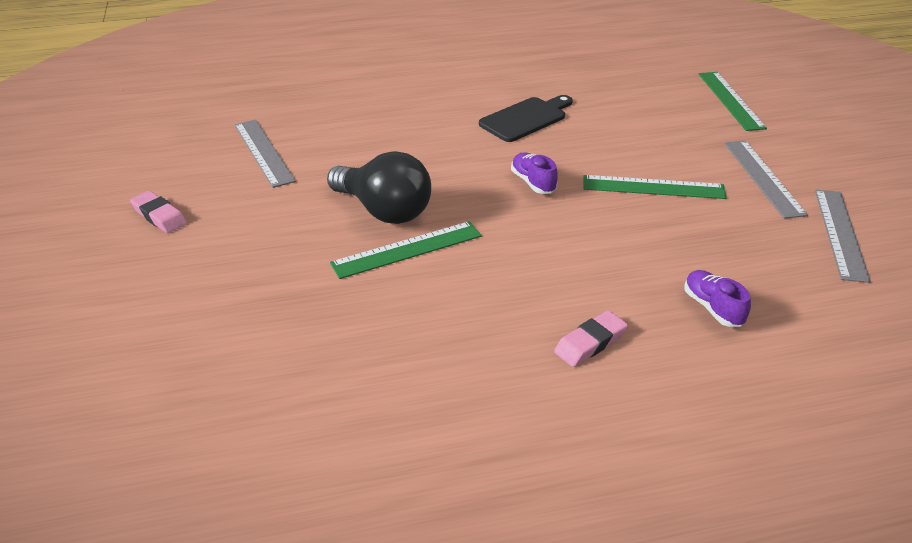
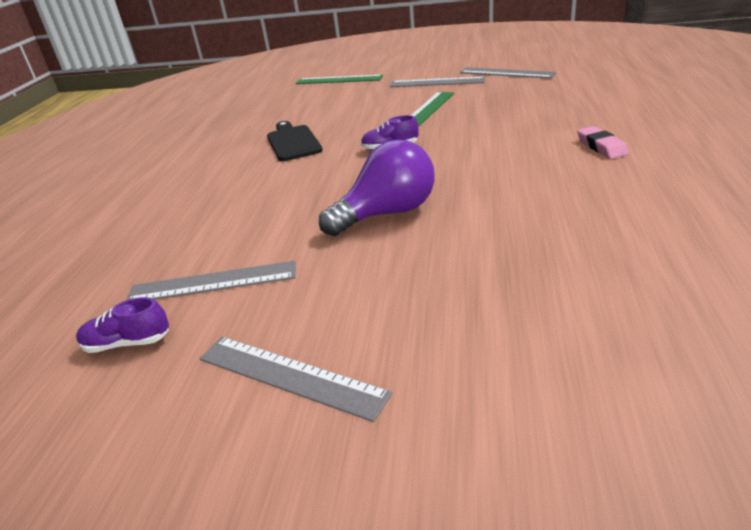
camera: 65 degrees left, 5 degrees down
pink eraser [130,191,187,233] -> grey ruler [199,337,392,422]
black light bulb [327,151,431,224] -> purple light bulb [319,140,435,236]
green ruler [330,221,482,279] -> none
purple shoe [684,270,751,327] -> purple shoe moved to [76,297,169,353]

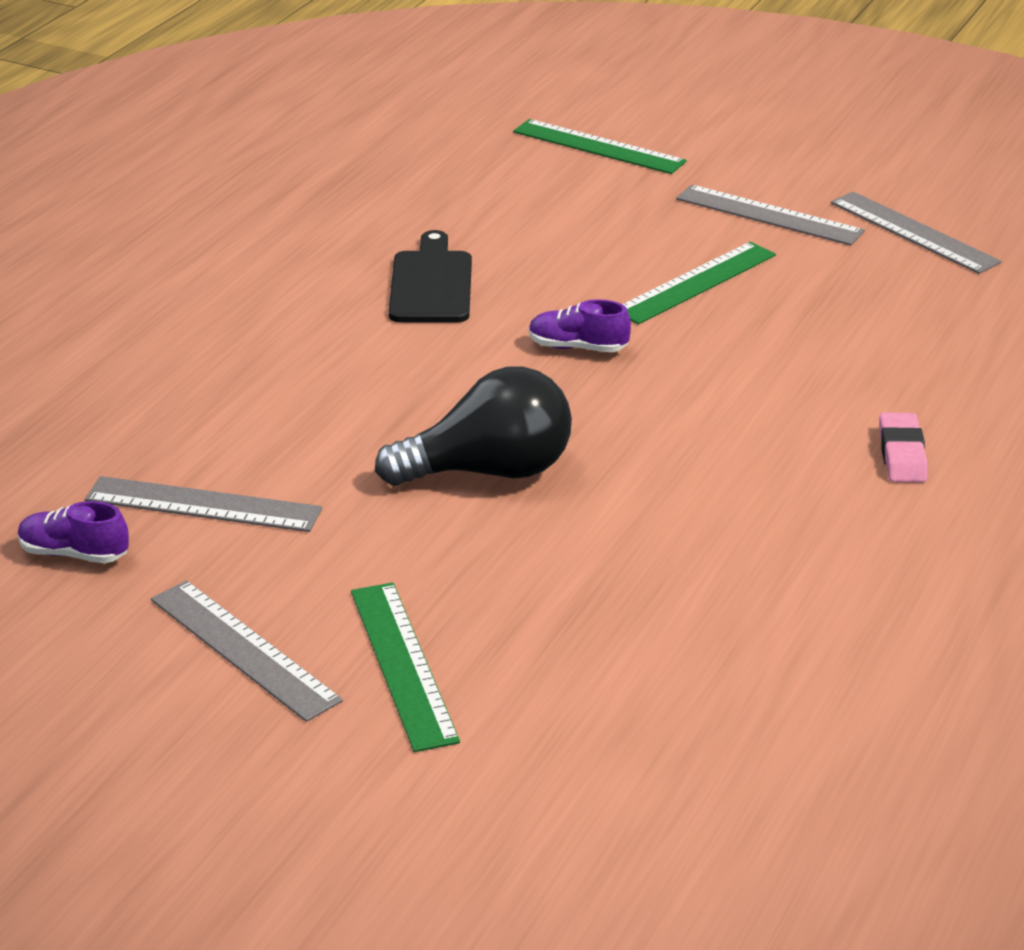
camera: 15 degrees right, 0 degrees up
purple light bulb [319,140,435,236] -> black light bulb [375,366,572,486]
none -> green ruler [351,582,460,752]

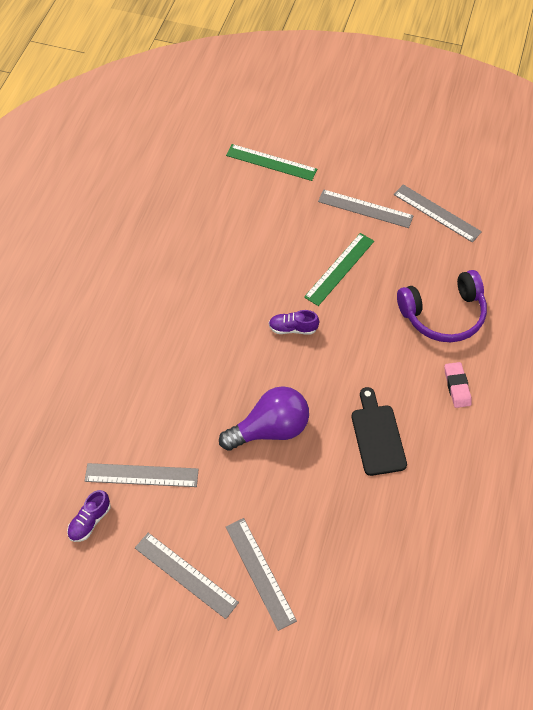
camera: 10 degrees left, 25 degrees up
purple shoe [18,501,129,563] -> purple shoe turned 60 degrees counterclockwise [67,490,111,542]
green ruler [351,582,460,752] -> grey ruler [226,518,297,631]
black light bulb [375,366,572,486] -> purple light bulb [219,386,309,451]
black cutting board [389,230,472,323] -> black cutting board moved to [352,387,407,476]
none -> purple headphones [397,270,487,342]

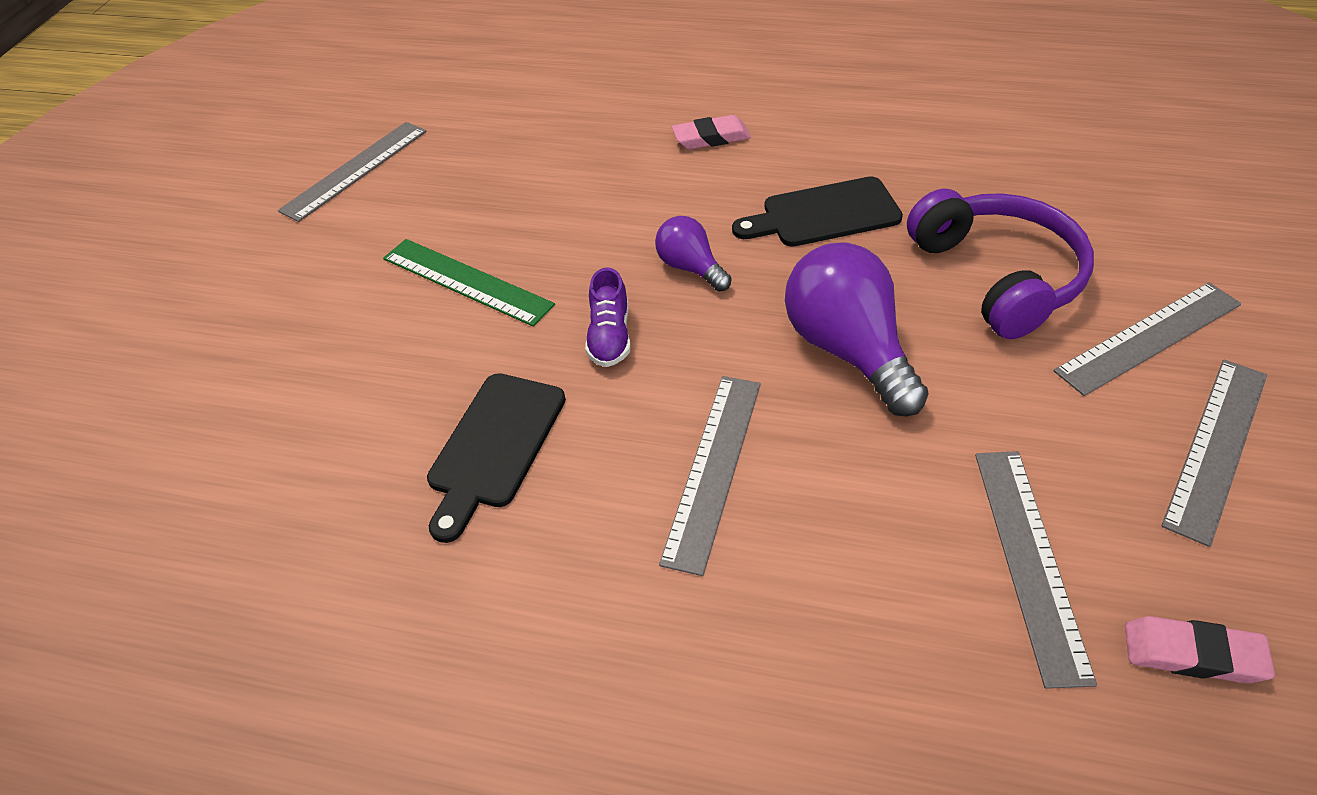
camera: 90 degrees left, 10 degrees down
purple shoe [67,490,111,542] -> pink eraser [1125,616,1275,683]
green ruler [226,144,317,181] -> none
grey ruler [318,189,414,228] -> grey ruler moved to [659,376,761,576]
purple headphones [397,270,487,342] -> purple headphones moved to [907,188,1094,339]
none -> black cutting board [427,373,566,543]
none -> purple light bulb [655,216,732,292]

